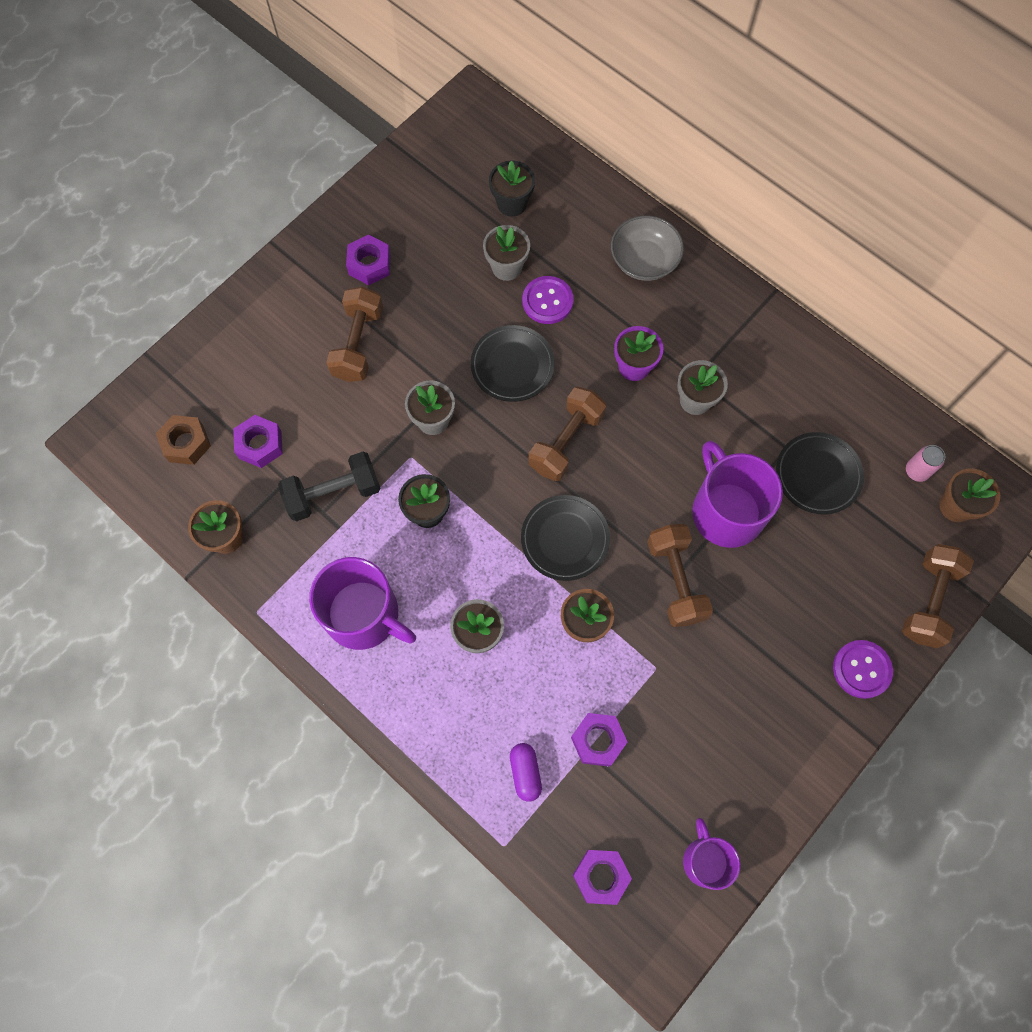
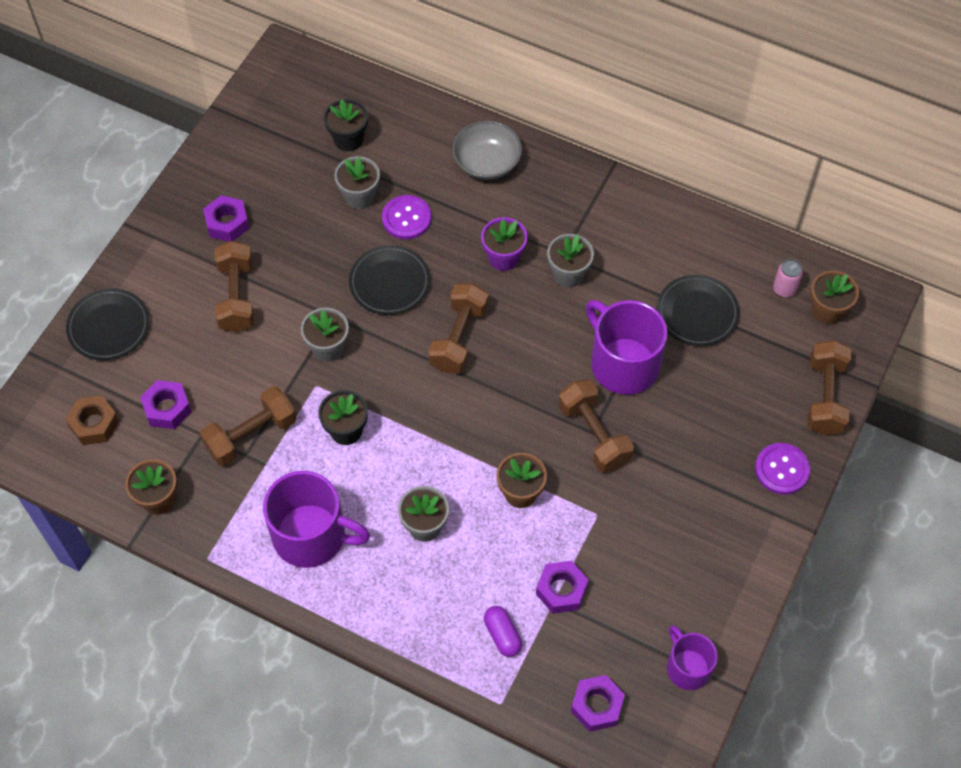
camera: 15 degrees left, 10 degrees down
black dumbbell [278,452,381,521] -> brown dumbbell [200,386,296,466]
black plate [521,495,610,581] -> black plate moved to [66,288,150,360]

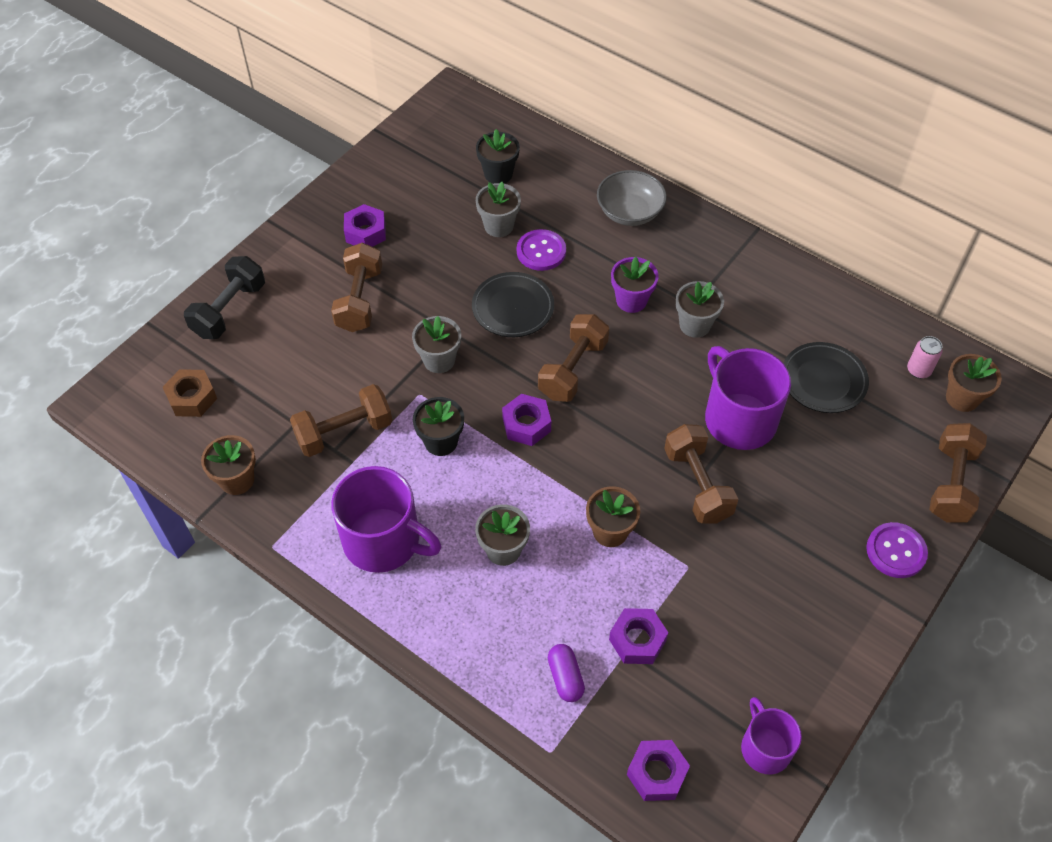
camera: 10 degrees right, 5 degrees down
black plate [66,288,150,360] -> black dumbbell [184,256,265,339]
purple nut [140,380,192,429] -> purple nut moved to [502,394,551,446]

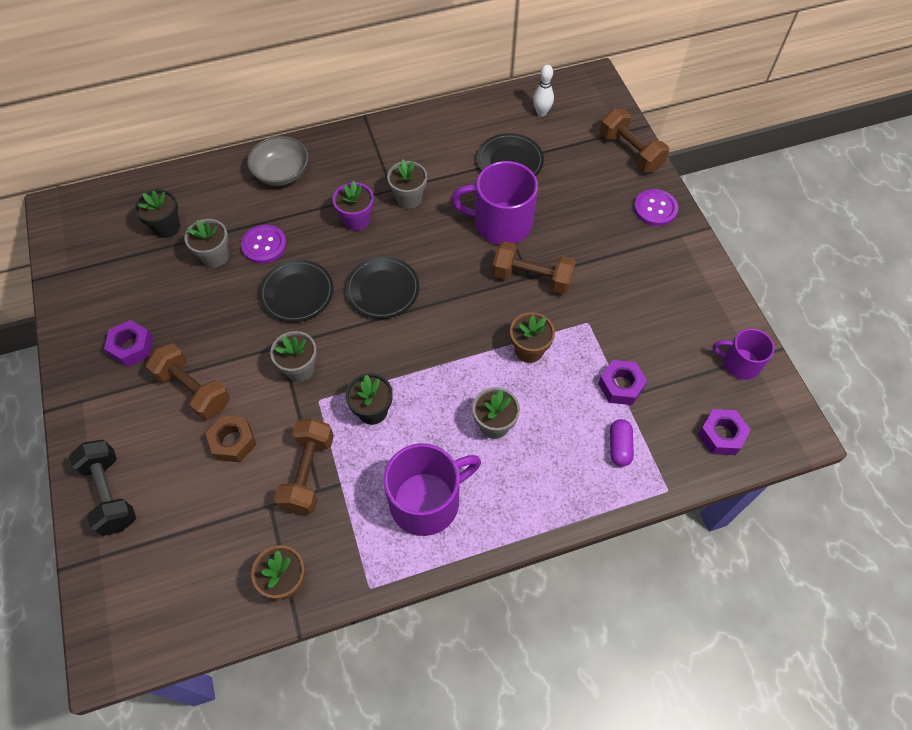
camera: 55 degrees left, 5 degrees up
brown nut [163,369,217,417] -> brown nut moved to [205,415,257,462]
purple nut [502,394,551,446] -> none
brown dumbbell [538,314,609,402] -> black plate [345,256,419,319]
purple capsule [548,644,585,702] -> purple capsule turned 75 degrees clockwise [610,419,634,467]
pink can [907,336,942,379] -> white bowling pin [533,65,554,116]
brown flower pot [946,354,1002,412] -> none

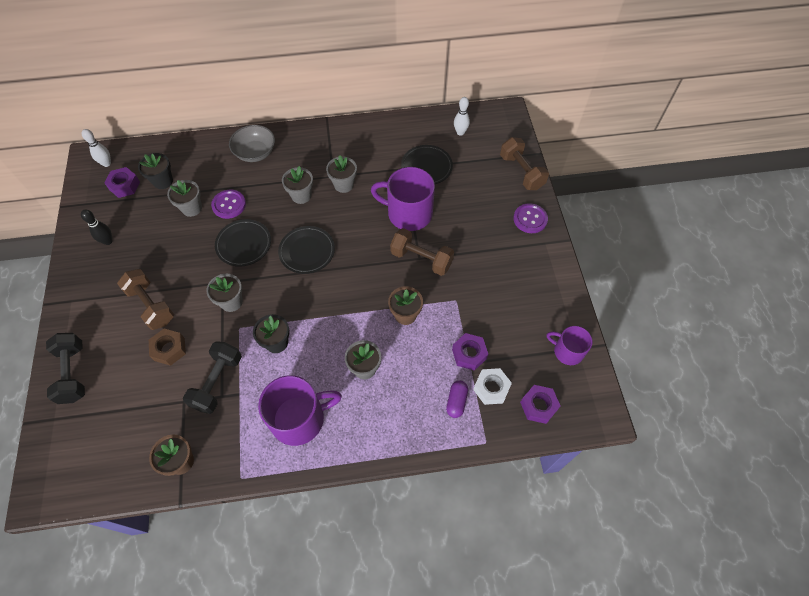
camera: 10 degrees right, 0 degrees up
purple nut [104,320,153,367] -> purple nut moved to [104,167,140,198]
brown dumbbell [274,419,334,514] -> black dumbbell [183,341,242,414]
purple flower pot [333,180,374,231] -> grey flower pot [282,166,313,204]
none -> black bowling pin [81,209,113,245]
none -> white bowling pin [82,129,111,167]
none -> white nut [473,368,512,405]

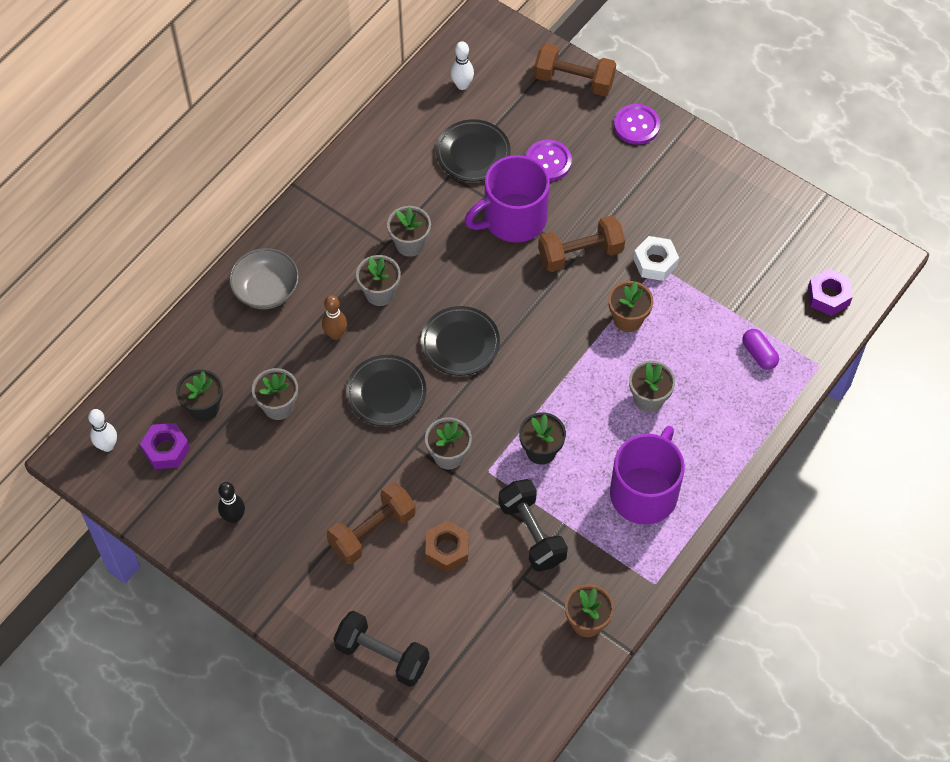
camera: 45 degrees left, 0 degrees up
brown dumbbell [117,269,174,330] -> brown dumbbell turned 45 degrees counterclockwise [327,482,416,564]
purple button [211,190,246,219] -> purple button moved to [526,140,572,181]
purple nut [452,333,488,371] -> none
white nut [473,368,512,405] -> white nut moved to [633,236,679,281]
purple mug [547,326,593,365] -> none
none -> brown bowling pin [322,295,347,340]

